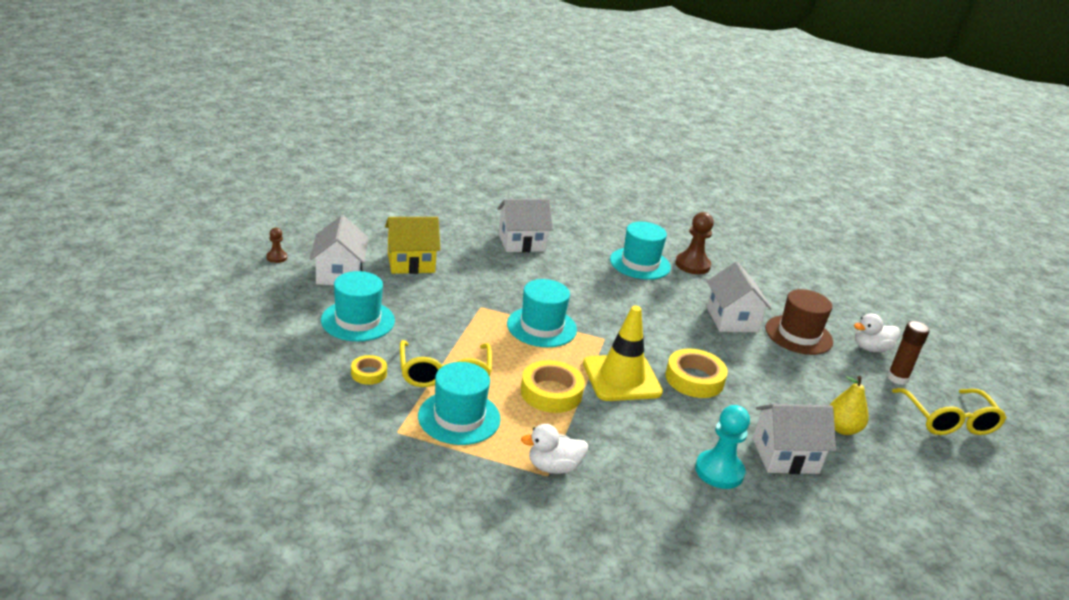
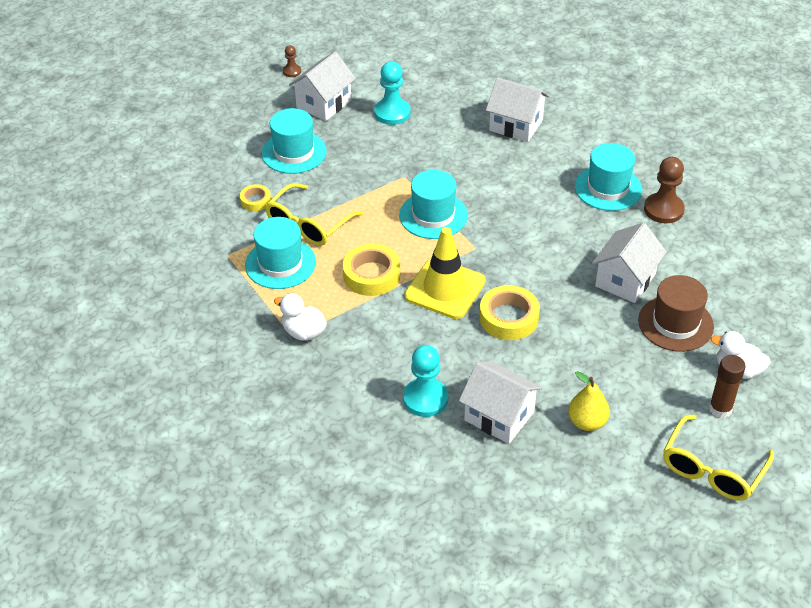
camera: 45 degrees right, 15 degrees up
yellow house [385,217,441,274] -> turquoise pawn [374,61,410,125]

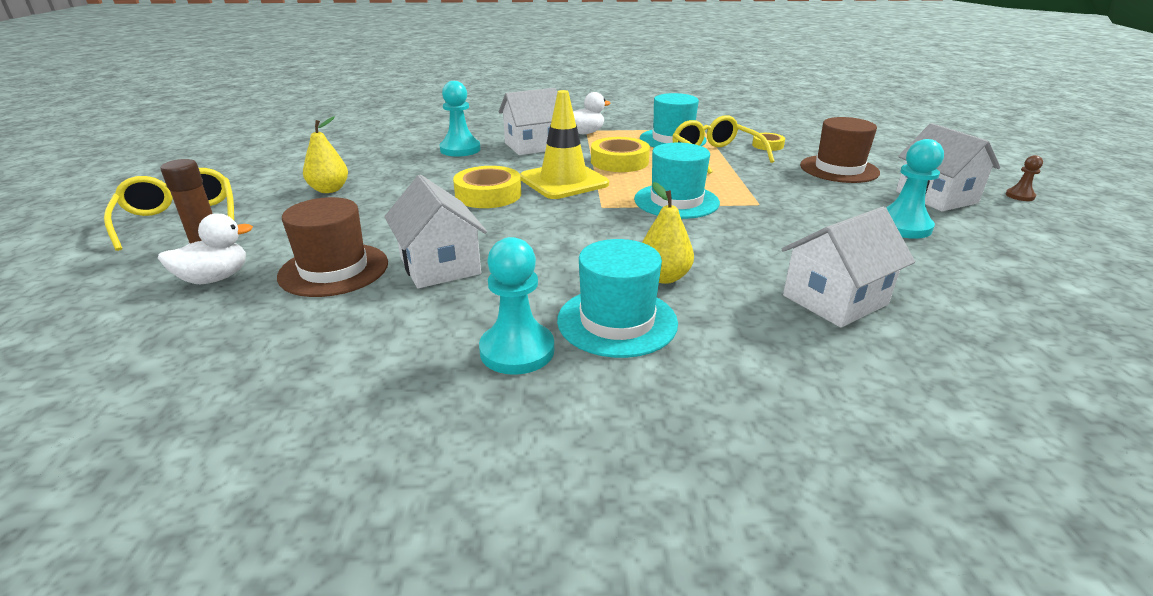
camera: 120 degrees right, 15 degrees down
turquoise hat [262,108,327,174] -> brown hat [800,117,880,183]
white house [459,361,543,444] -> white house moved to [499,88,557,155]
brown pawn [644,157,685,223] -> turquoise pawn [479,237,554,375]
none -> yellow pear [642,182,694,284]

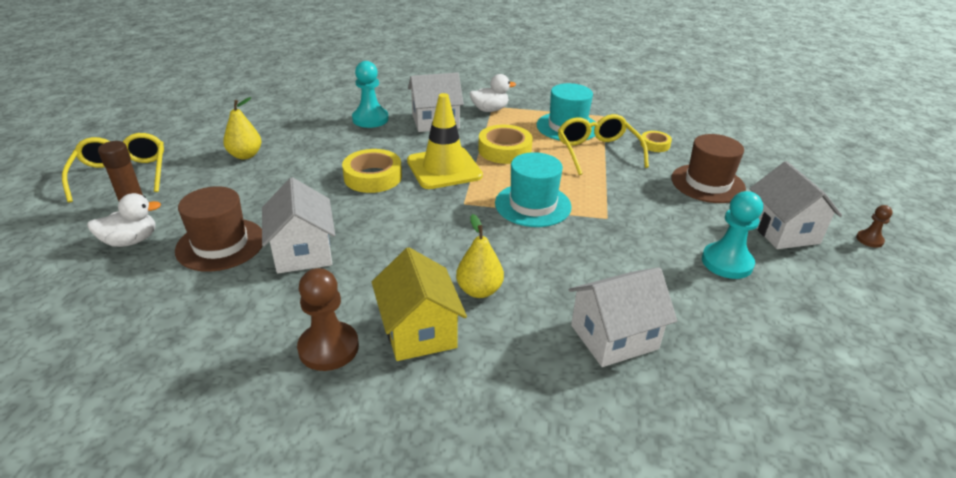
camera: 10 degrees right, 5 degrees up
turquoise pawn [479,237,554,375] -> brown pawn [297,268,359,371]
turquoise hat [557,239,678,358] -> yellow house [372,247,467,361]

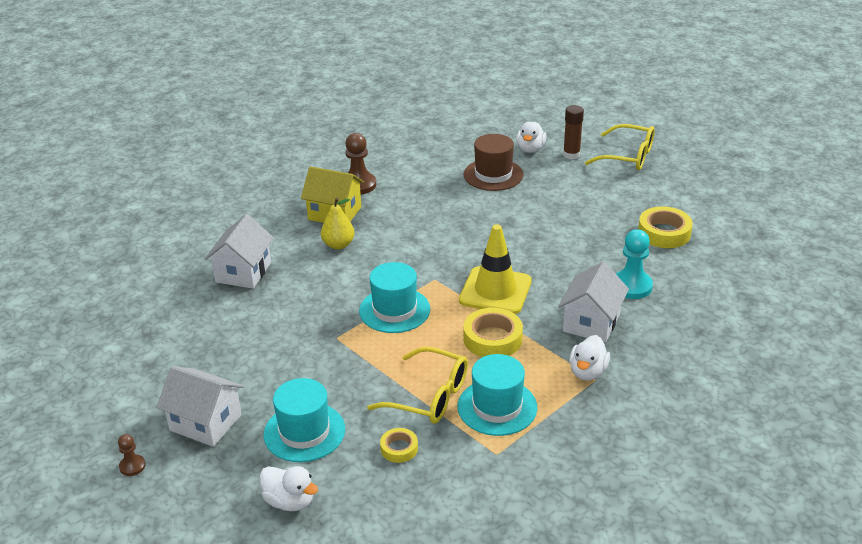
camera: 130 degrees right, 0 degrees up
yellow pear [223,97,261,159] -> none
white house [262,177,335,273] -> none
yellow tape [342,149,402,193] -> yellow tape moved to [638,207,693,248]
brown hat [671,134,746,203] -> turquoise hat [264,378,345,462]
turquoise pawn [702,191,763,279] -> none
none -> white duck [260,466,318,511]

